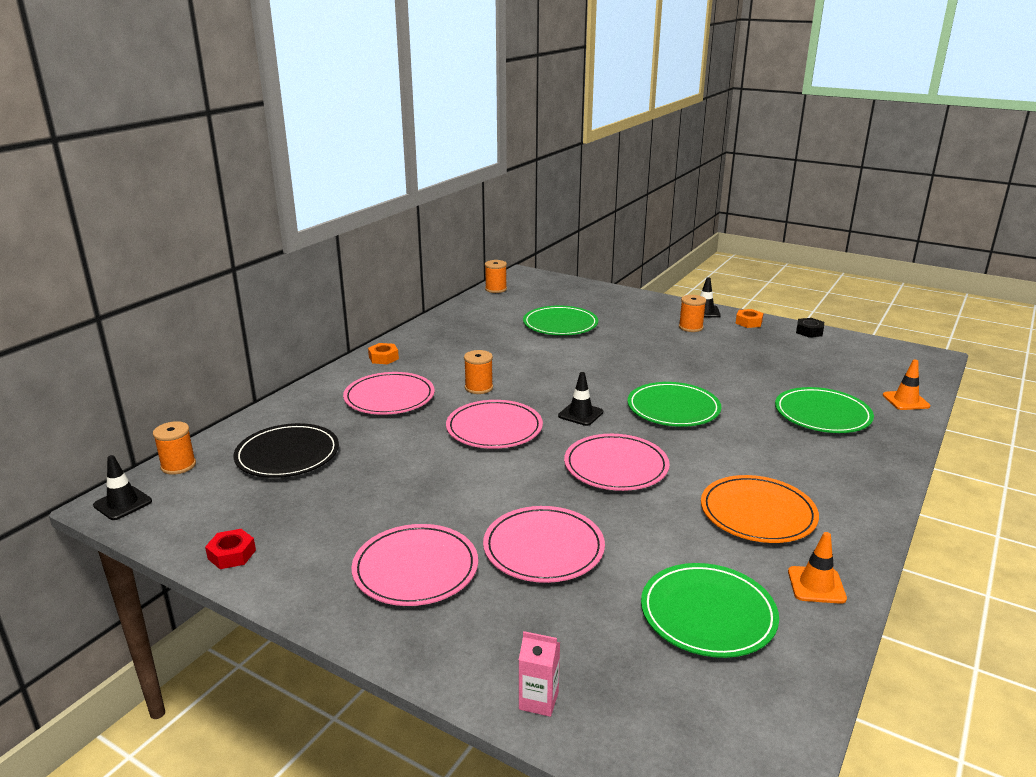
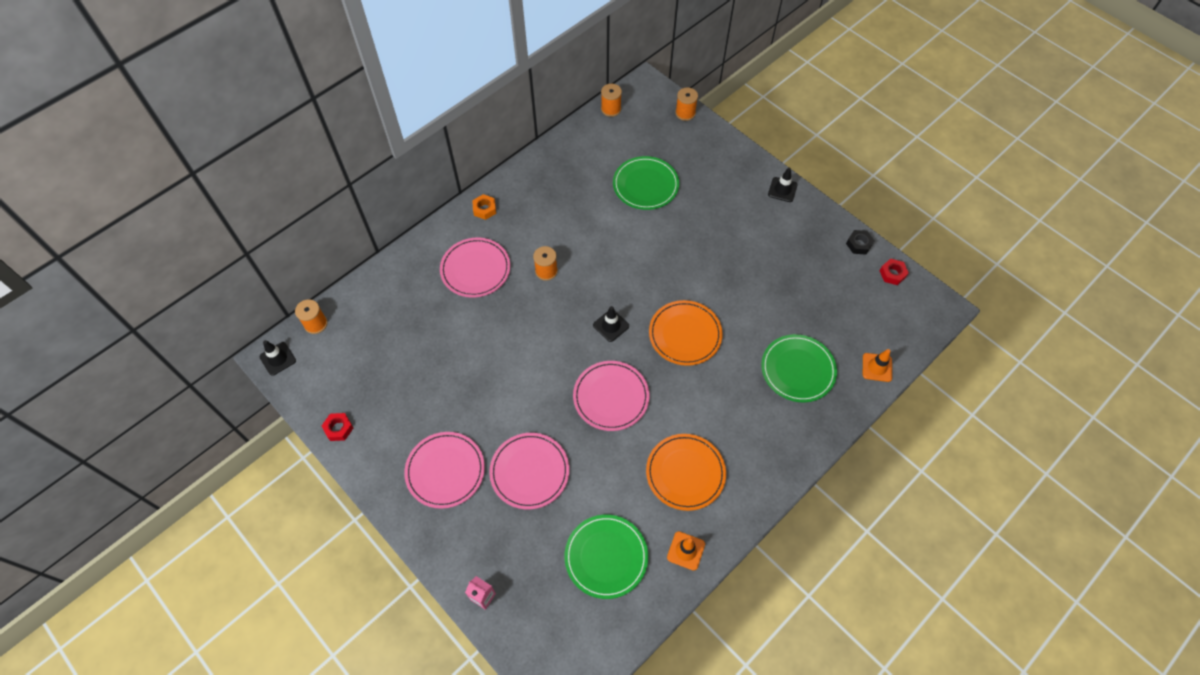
camera: 15 degrees right, 35 degrees up
black plate [233,423,339,478] -> none
pink plate [446,400,543,449] -> none
green plate [627,382,722,427] -> orange plate [649,300,723,366]
orange spool [679,295,706,332] -> orange spool moved to [675,88,698,121]
orange nut [736,309,764,328] -> none
none -> red nut [880,258,909,285]

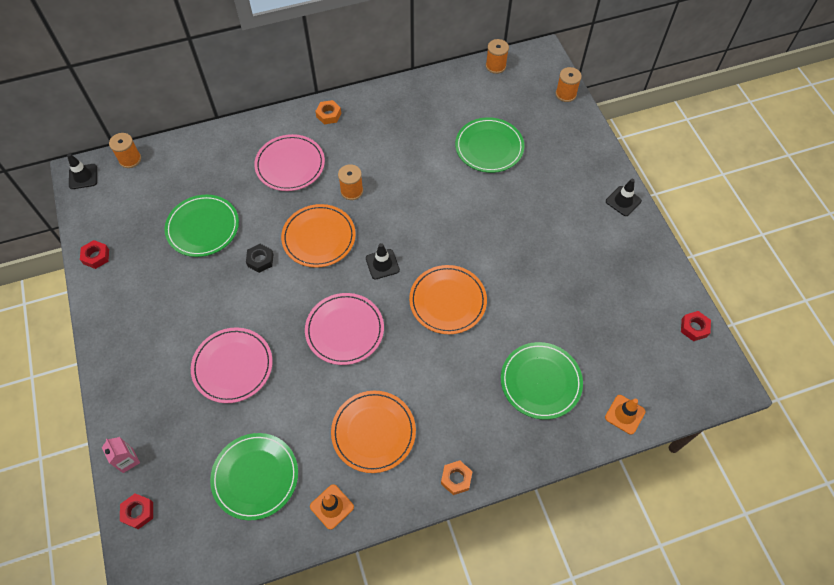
camera: 25 degrees right, 0 degrees up
pink plate [404,432,485,509] -> none
black nut [846,230,875,255] -> black nut moved to [246,244,273,273]
none -> red nut [120,493,153,529]
none -> green plate [164,195,239,257]
none -> orange plate [281,204,356,268]
none -> orange nut [441,460,473,495]

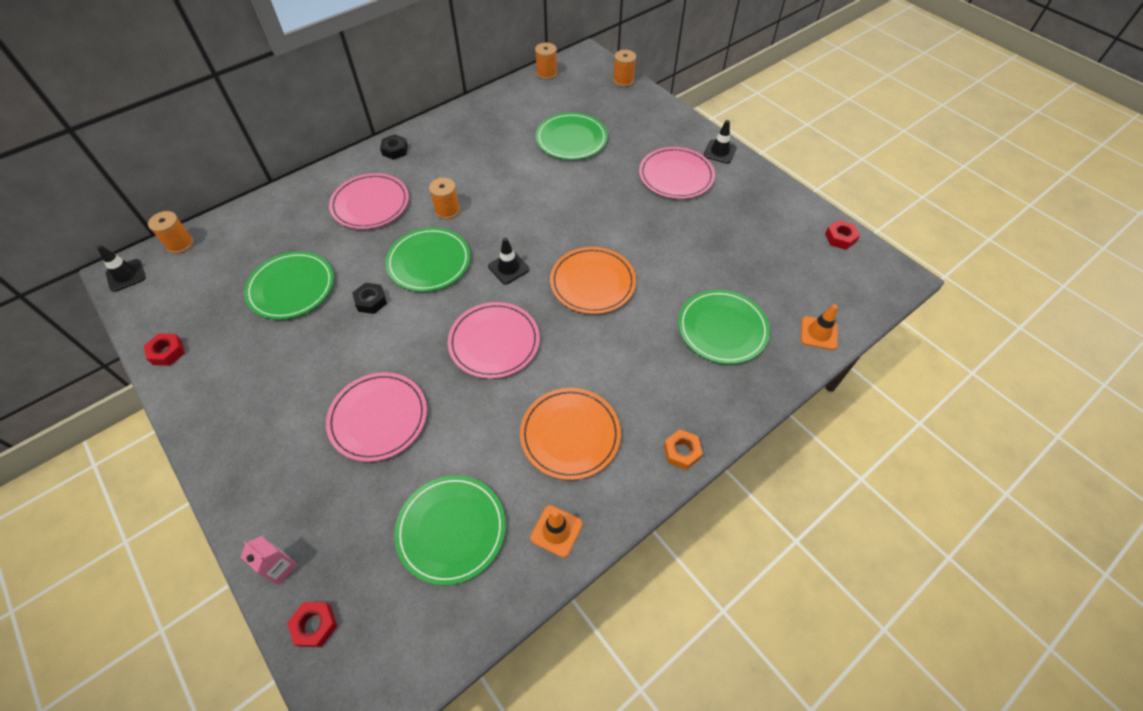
camera: 20 degrees left, 5 degrees down
orange plate [281,204,356,268] -> green plate [385,228,470,292]
orange nut [315,100,341,124] -> black nut [380,134,408,160]
none -> pink plate [639,147,715,199]

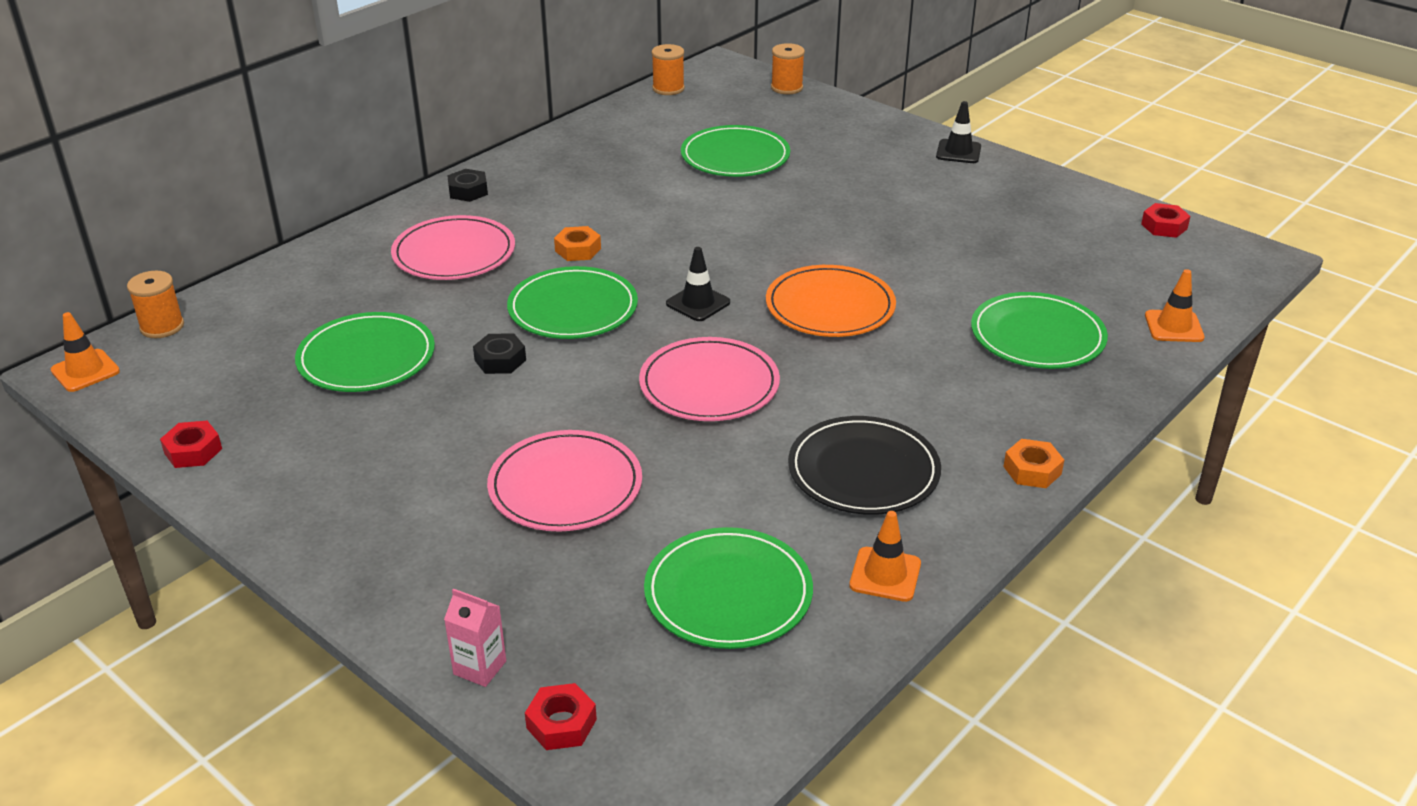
camera: 10 degrees left, 20 degrees down
black traffic cone [97,245,146,292] -> orange traffic cone [51,312,120,392]
orange spool [429,178,460,219] -> orange nut [554,226,601,261]
orange plate [520,388,621,480] -> black plate [788,416,941,515]
pink plate [639,147,715,199] -> none

